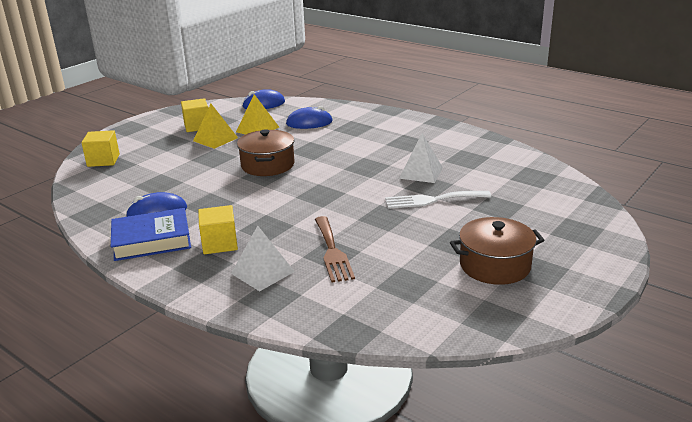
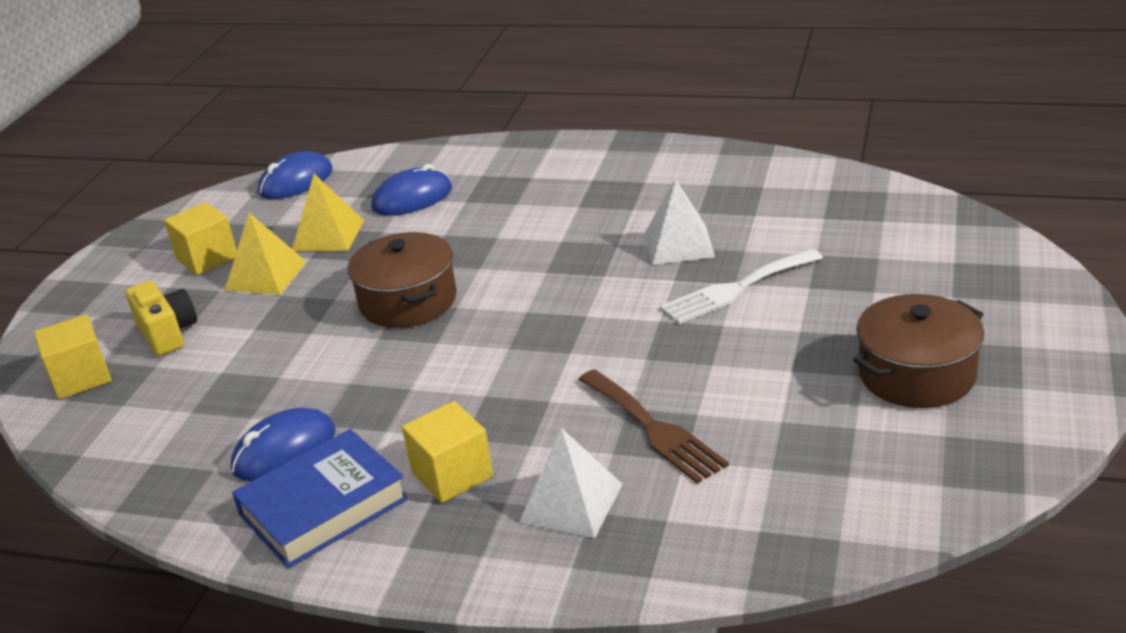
camera: 20 degrees left, 5 degrees up
none -> yellow camera [126,281,197,356]

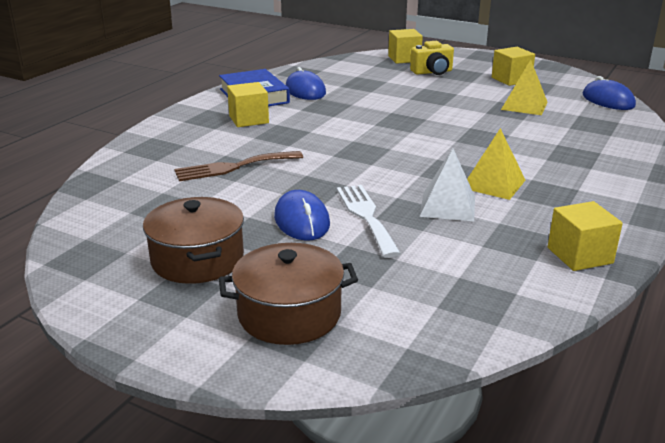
camera: 100 degrees right, 5 degrees down
yellow pyramid [225,213,307,295] -> yellow pyramid moved to [467,128,525,200]
brown pot [348,232,457,328] -> brown pot moved to [219,243,358,345]
blue mouse [371,164,452,216] -> blue mouse moved to [274,190,330,241]
white pyramid [519,428,623,538] -> none
none -> yellow cube [548,201,623,271]

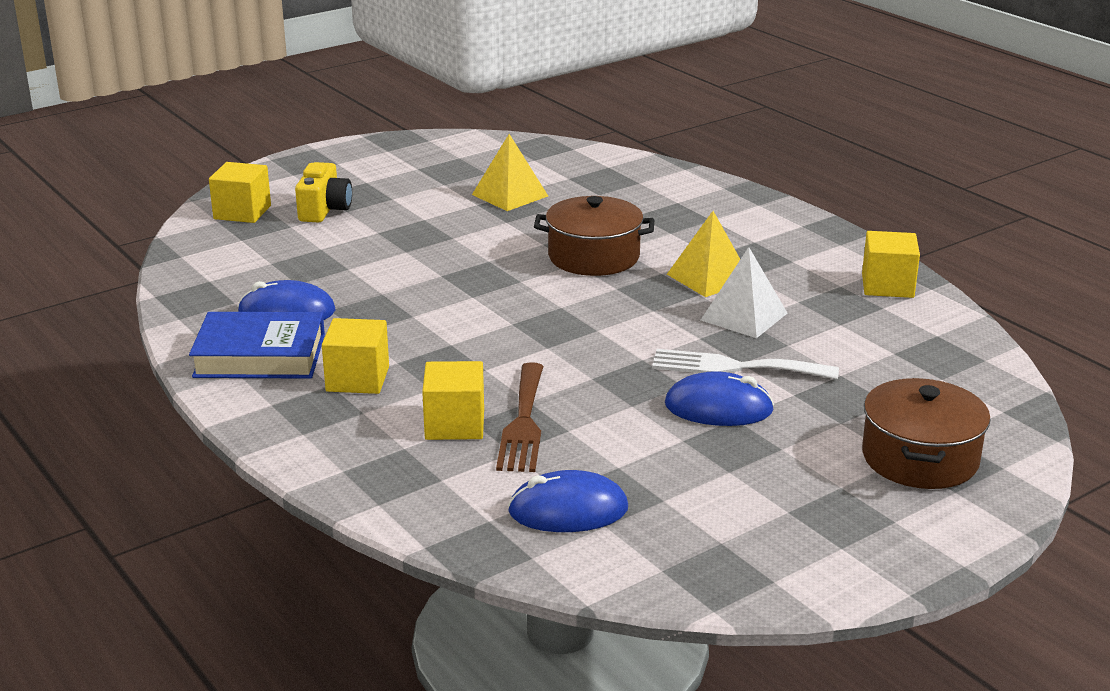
camera: 65 degrees left, 0 degrees up
brown pot [143,197,244,284] -> brown pot moved to [534,196,654,276]
yellow cube [492,47,535,86] -> yellow cube moved to [422,361,484,440]
blue mouse [583,76,636,110] -> blue mouse moved to [508,470,628,532]

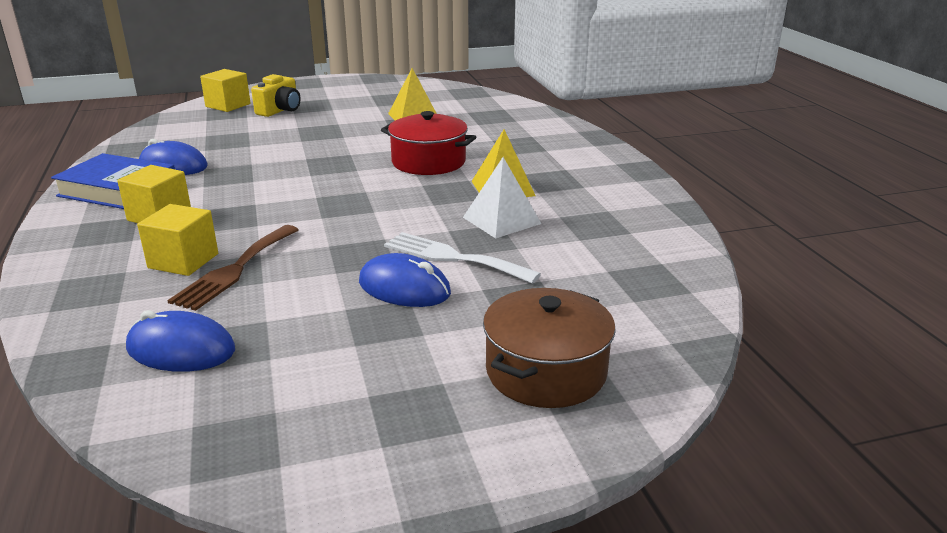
camera: 20 degrees right, 0 degrees up
brown pot [534,196,654,276] -> red pot [381,111,476,175]
yellow cube [862,231,920,298] -> none

